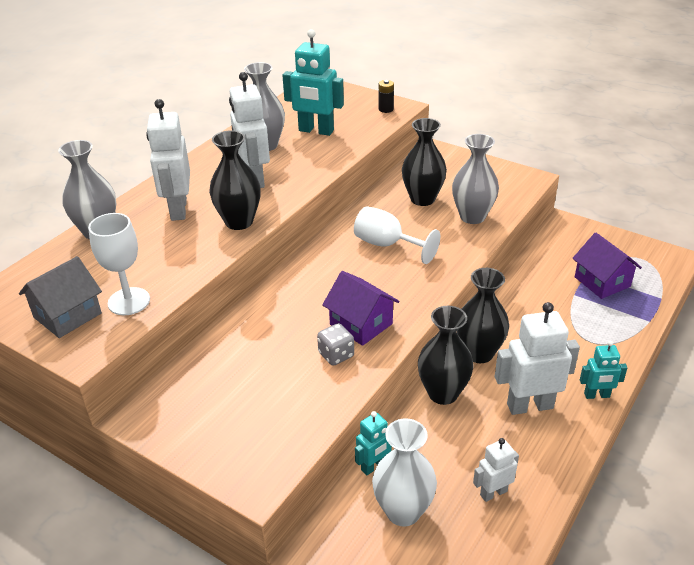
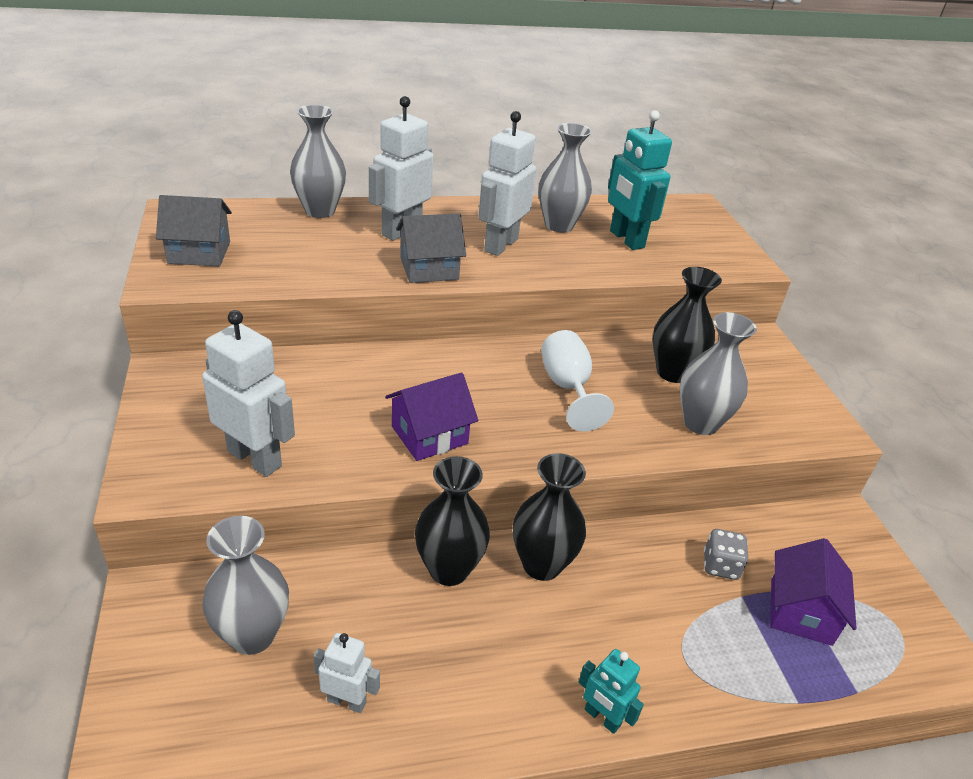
camera: 40 degrees right, 0 degrees up
white goblet [88,213,150,315] -> none
black vase [209,130,261,230] -> grey house [396,213,466,283]
grey dice [317,323,354,366] -> grey dice moved to [704,529,748,580]
purple house [322,271,400,346] -> purple house turned 60 degrees clockwise [385,372,478,461]
turquoise robot [355,411,391,475] -> none
white vase [372,418,437,527] -> grey vase [202,516,289,655]
black battery [379,80,394,113] -> none
white robot [495,302,580,415] -> white robot moved to [202,310,295,477]

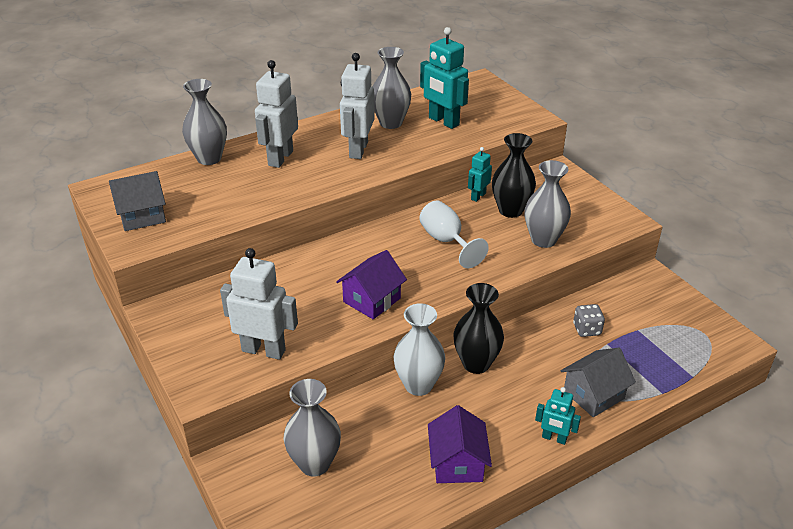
camera: 15 degrees left, 0 degrees up
white robot [313,633,380,713] -> none
grey house [396,213,466,283] -> grey house moved to [561,348,636,417]
black vase [415,456,490,586] -> white vase [393,303,445,396]
purple house [770,538,857,646] -> purple house moved to [428,405,492,483]
none -> turquoise robot [468,147,492,202]

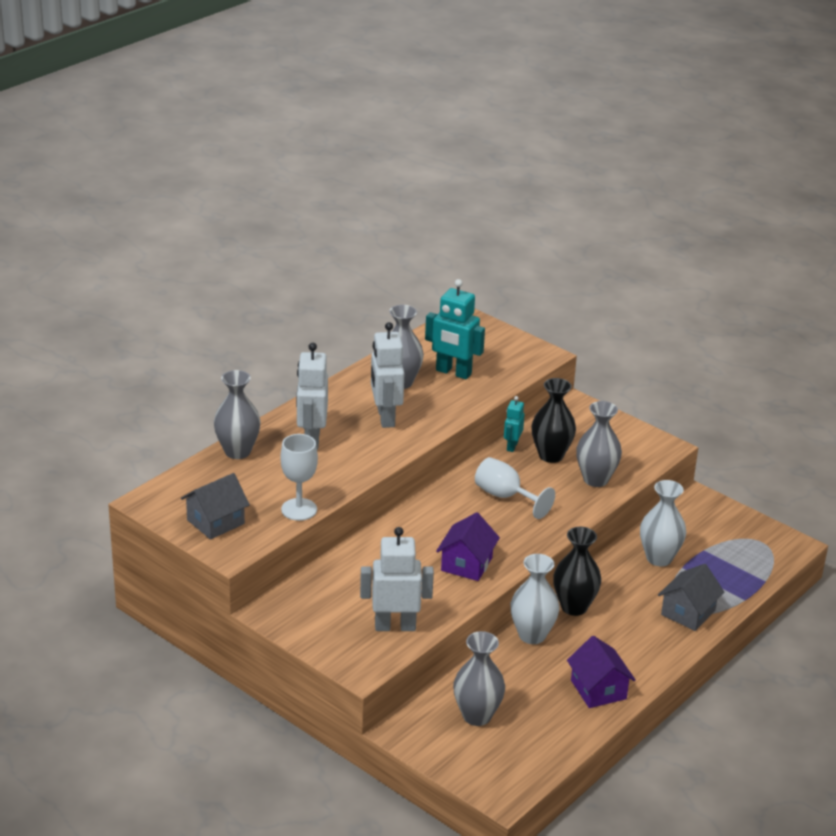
camera: 20 degrees left, 5 degrees down
turquoise robot [535,387,581,445] -> none
grey dice [573,304,605,337] -> white vase [640,480,686,566]
none -> white goblet [280,434,318,521]

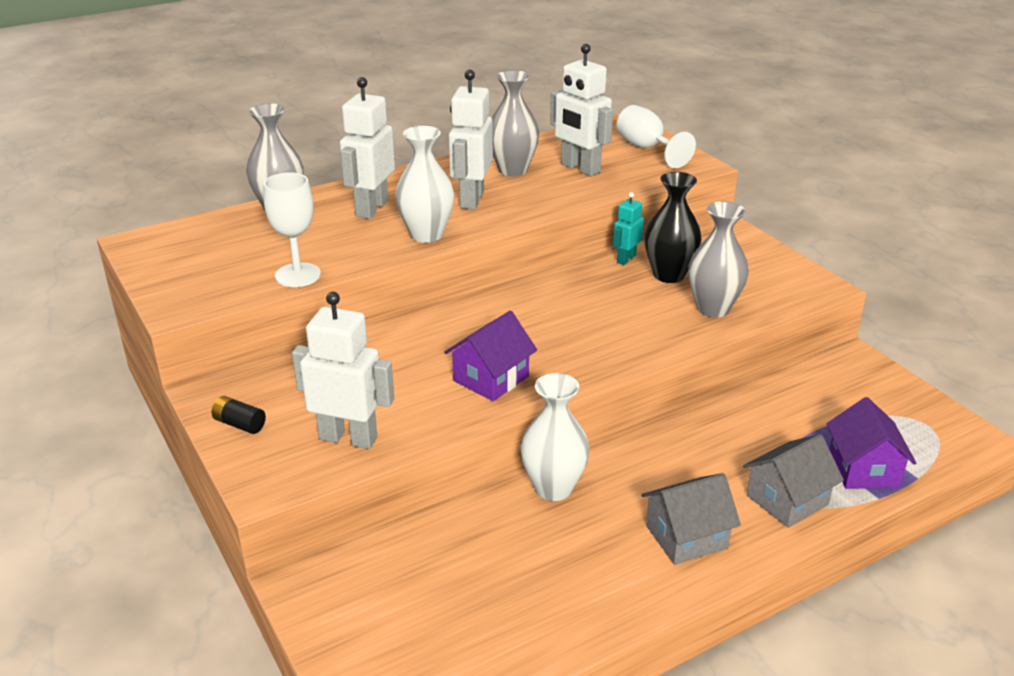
camera: 20 degrees right, 0 degrees up
grey house [181,473,250,539] -> grey house moved to [641,473,741,565]
turquoise robot [425,279,485,379] -> white robot [550,44,613,176]
grey vase [453,631,505,726] -> none
white goblet [475,457,555,519] -> white goblet moved to [617,105,696,168]
black vase [553,527,601,616] -> none
purple house [567,636,636,708] -> purple house moved to [826,397,916,489]
white vase [640,480,686,566] -> white vase moved to [395,126,454,243]
none -> black battery [212,396,266,434]

